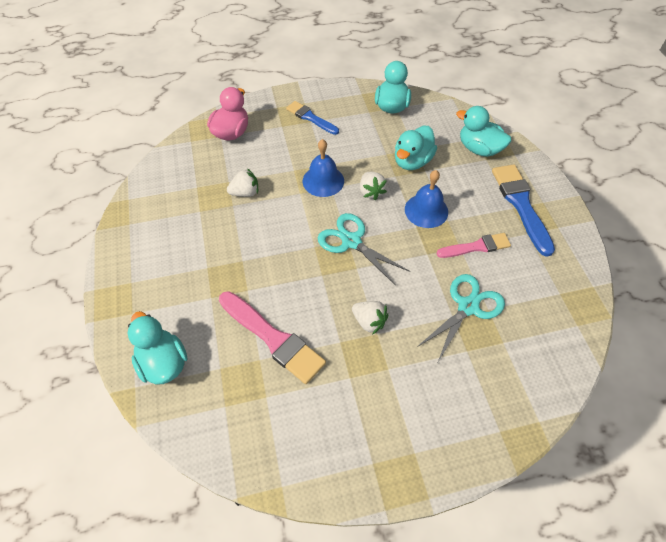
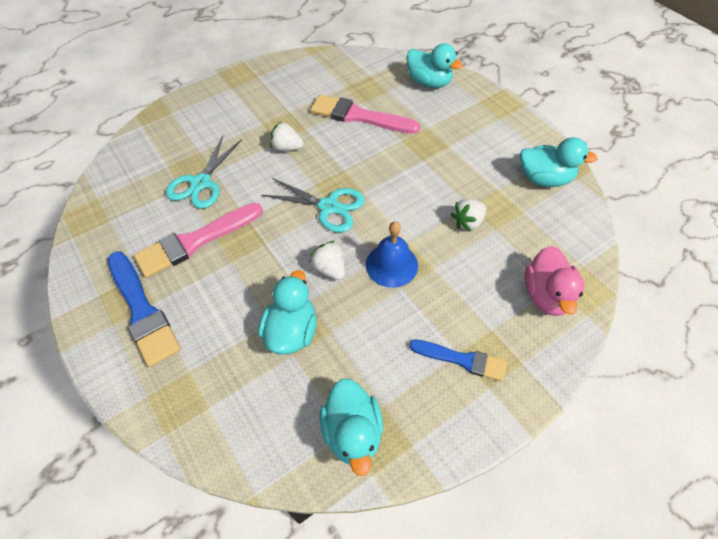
camera: 160 degrees right, 0 degrees up
blue bell [405,170,448,228] -> none
pink brush [436,233,511,258] -> pink brush [134,203,263,278], size x1.60
turquoise duck [456,106,512,157] -> turquoise duck moved to [520,137,598,187]

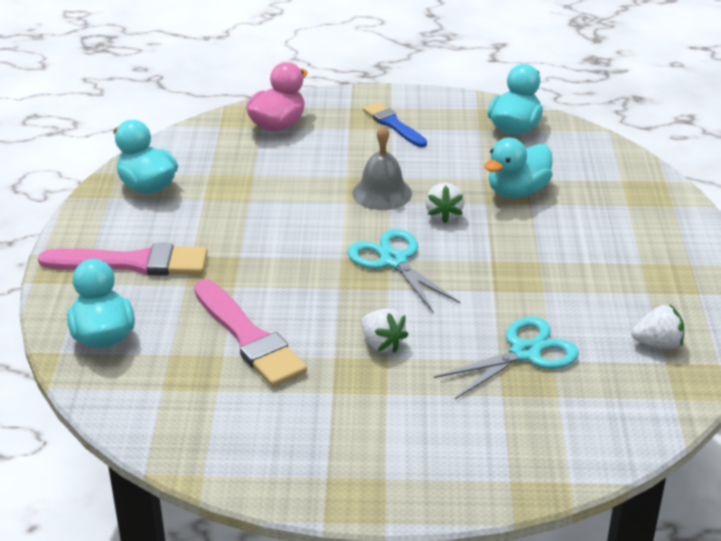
camera: 145 degrees left, 20 degrees down
blue brush [108,251,181,367] -> none
pink brush [134,203,263,278] -> pink brush moved to [38,243,208,276]
blue bell [366,221,418,288] -> grey bell [352,125,412,210]
white strawberry [451,199,486,232] -> white strawberry moved to [631,305,684,349]

